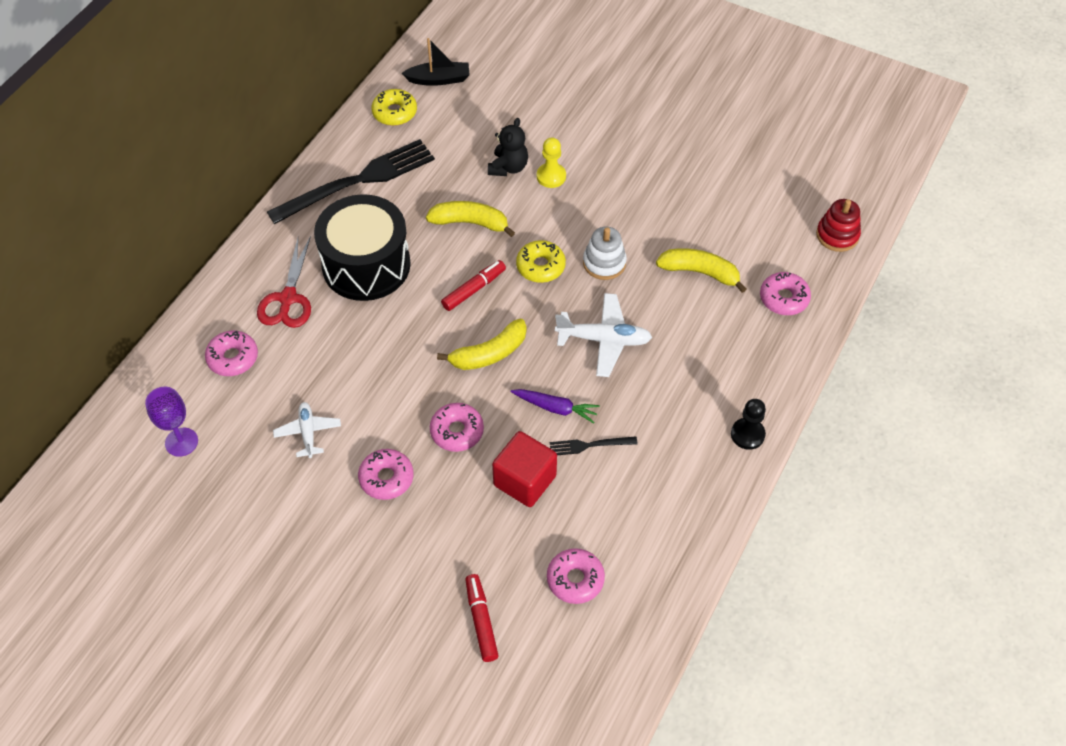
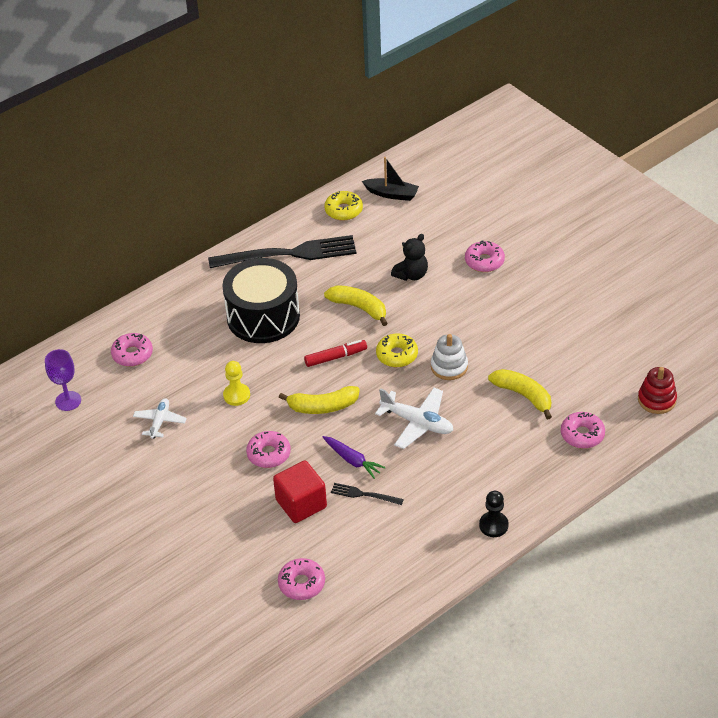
camera: 25 degrees right, 10 degrees down
red scissors [257,236,311,328] -> none
pink donut [358,449,414,500] -> pink donut moved to [465,240,505,272]
red marker [465,574,499,662] -> none
yellow pawn [537,138,566,188] -> yellow pawn moved to [223,361,250,406]

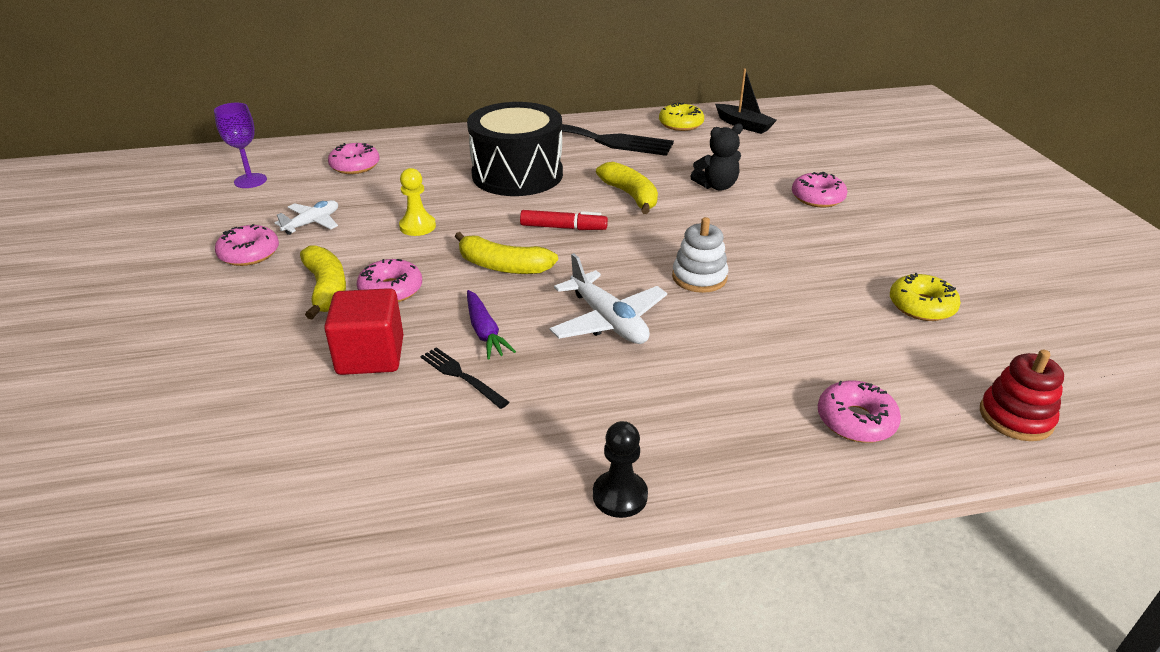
camera: 25 degrees right, 10 degrees down
pink donut [278,558,325,600] -> pink donut moved to [215,224,279,266]
yellow donut [376,334,418,367] -> yellow donut moved to [890,273,961,321]
yellow banana [488,369,552,419] -> yellow banana moved to [300,246,346,319]

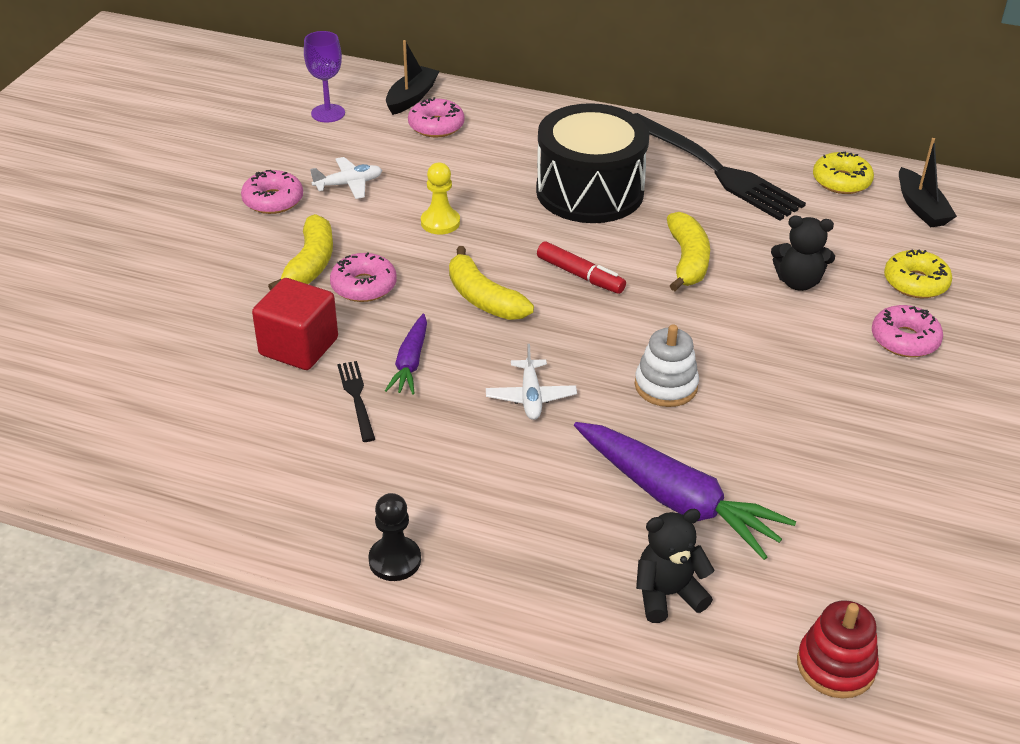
camera: 30 degrees right, 5 degrees up
white plane [550,253,667,344] -> white plane [486,344,577,420], size x0.64
pink donut [818,381,901,443] -> black teddy bear [636,509,715,623]
yellow donut [890,273,961,321] -> yellow donut moved to [884,249,952,298]
none -> black boat [386,40,439,115]
none -> purple carrot [574,422,796,560]

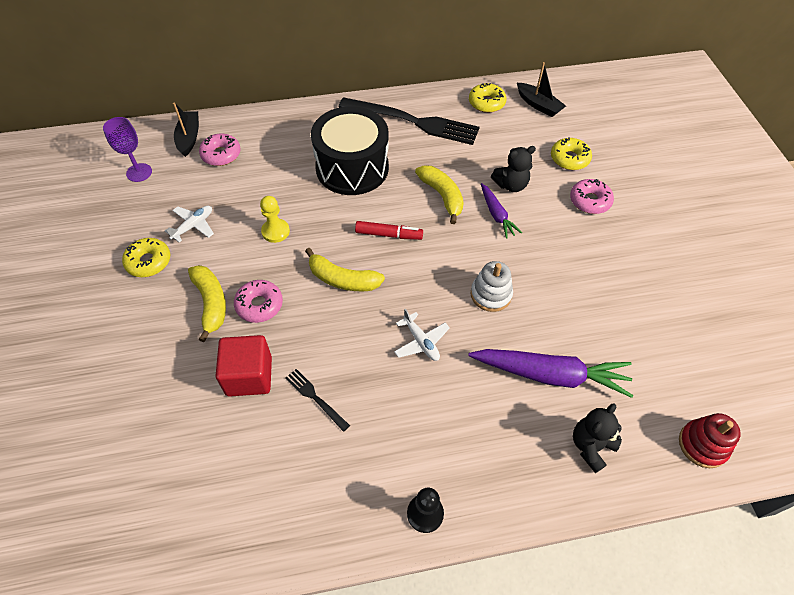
camera: 30 degrees left, 15 degrees up
pink donut [241,170,303,214] -> yellow donut [122,238,170,277]
purple carrot [385,314,427,395] -> purple carrot moved to [481,183,522,238]

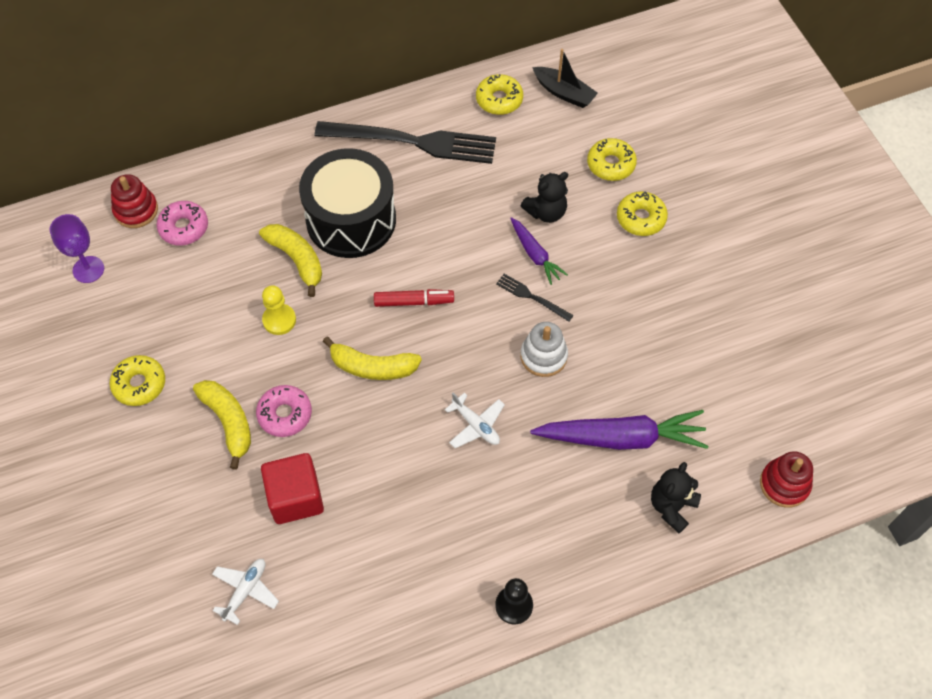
camera: 10 degrees left, 5 degrees up
white plane [165,206,214,242] -> white plane moved to [212,559,279,625]
black boat [173,102,199,157] -> red stacking toy [111,174,158,228]
black fork [285,369,350,432] -> black fork moved to [496,274,574,322]
yellow banana [415,165,464,224] -> yellow banana moved to [259,224,322,297]
pink donut [570,179,614,214] -> yellow donut [617,191,668,236]

